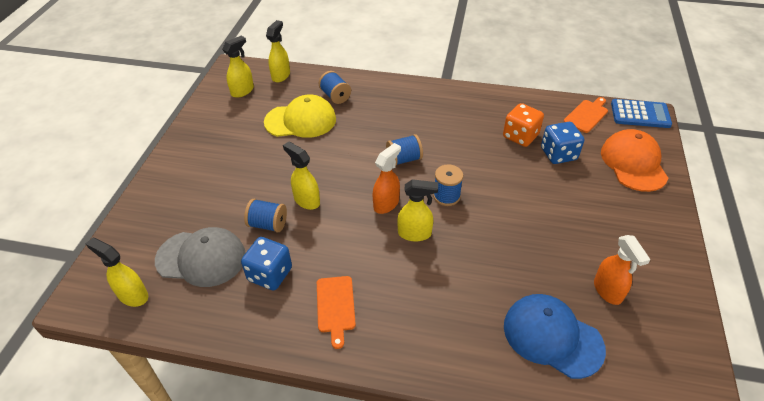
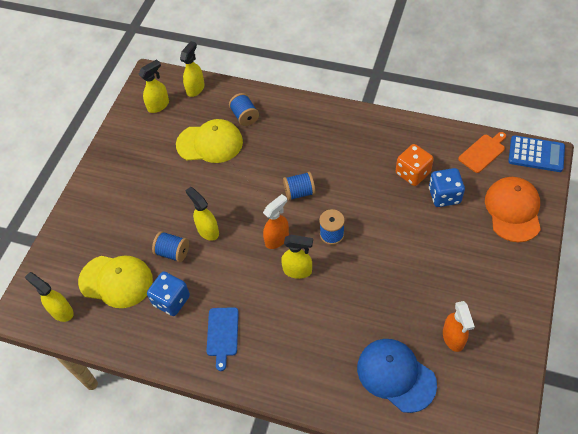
camera: 10 degrees right, 10 degrees up
grey cap [155,227,245,287] -> yellow cap [78,256,153,308]
orange cutting board [317,276,356,349] -> blue cutting board [206,307,239,371]

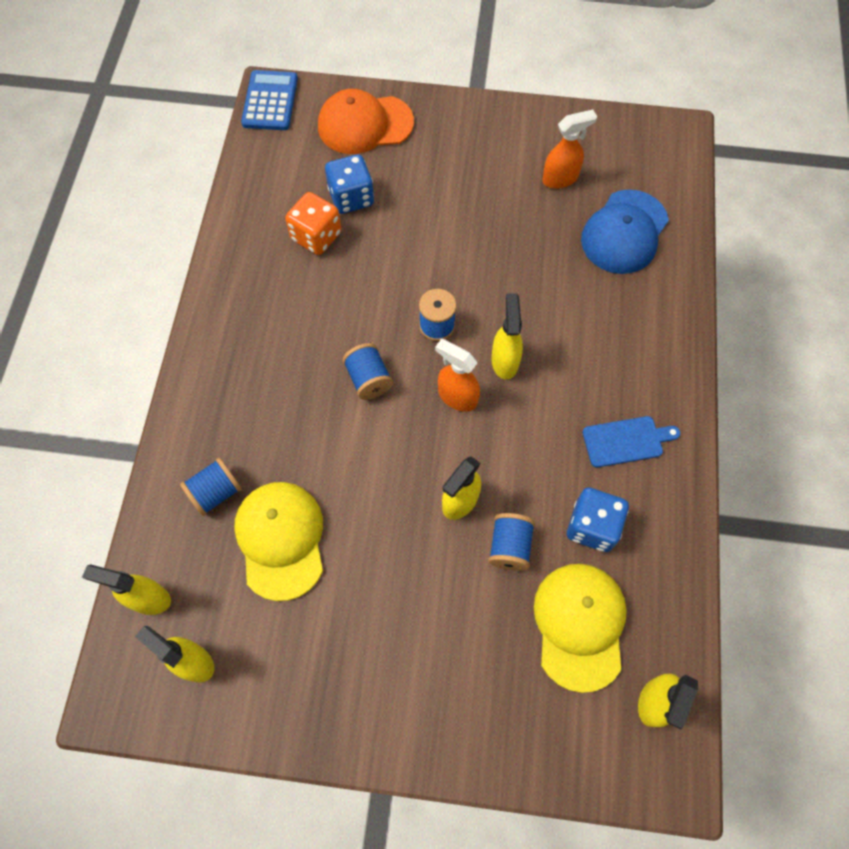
camera: 105 degrees left, 10 degrees up
orange cutting board [458,132,506,173] -> none

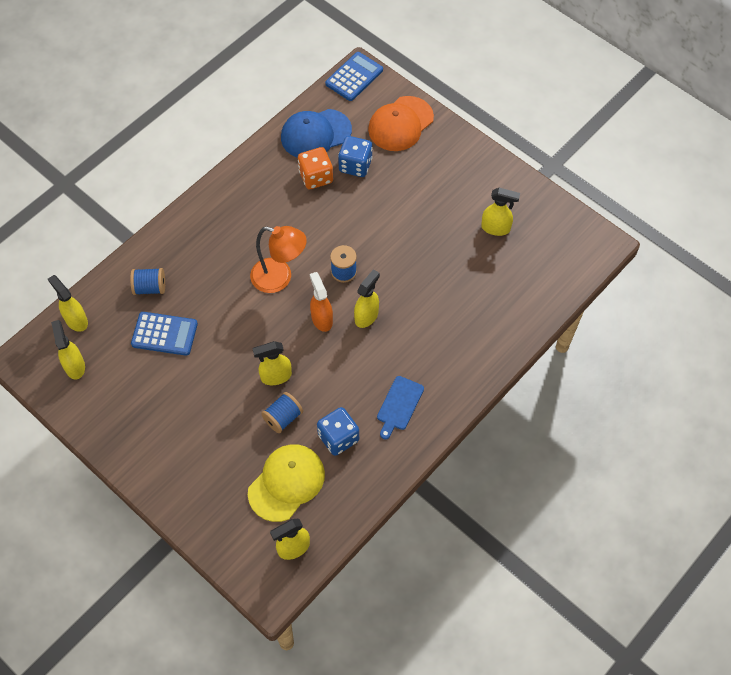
camera: 35 degrees right, 5 degrees down
yellow cap [234,482,323,601] -> blue calculator [131,312,198,356]
orange cap [318,89,414,154] -> orange cap turned 75 degrees counterclockwise [368,96,434,151]
blue spool [343,343,393,400] -> orange lamp [250,226,307,293]
orange spray bottle [542,109,597,189] -> yellow spray bottle [481,188,520,236]
blue cap [581,189,669,274] -> blue cap moved to [281,109,352,158]
blue cutting board [583,416,680,467] -> blue cutting board turned 90 degrees clockwise [377,376,424,439]

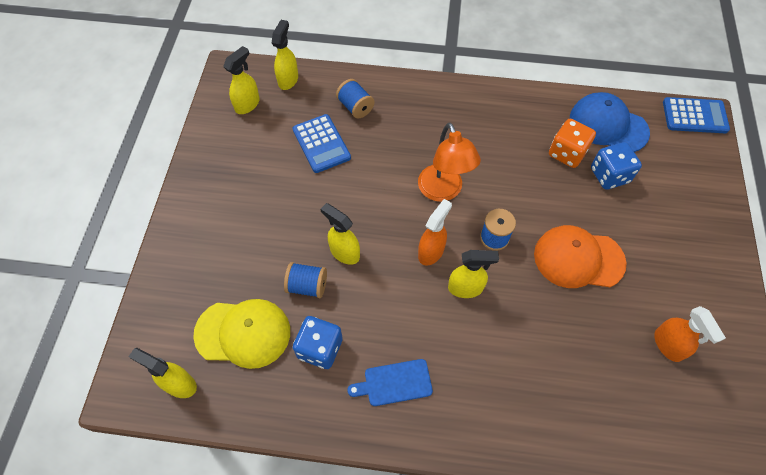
camera: 55 degrees right, 0 degrees up
orange cap [368,96,434,151] -> orange cap moved to [534,225,626,288]
yellow spray bottle [481,188,520,236] -> orange spray bottle [654,306,726,362]

